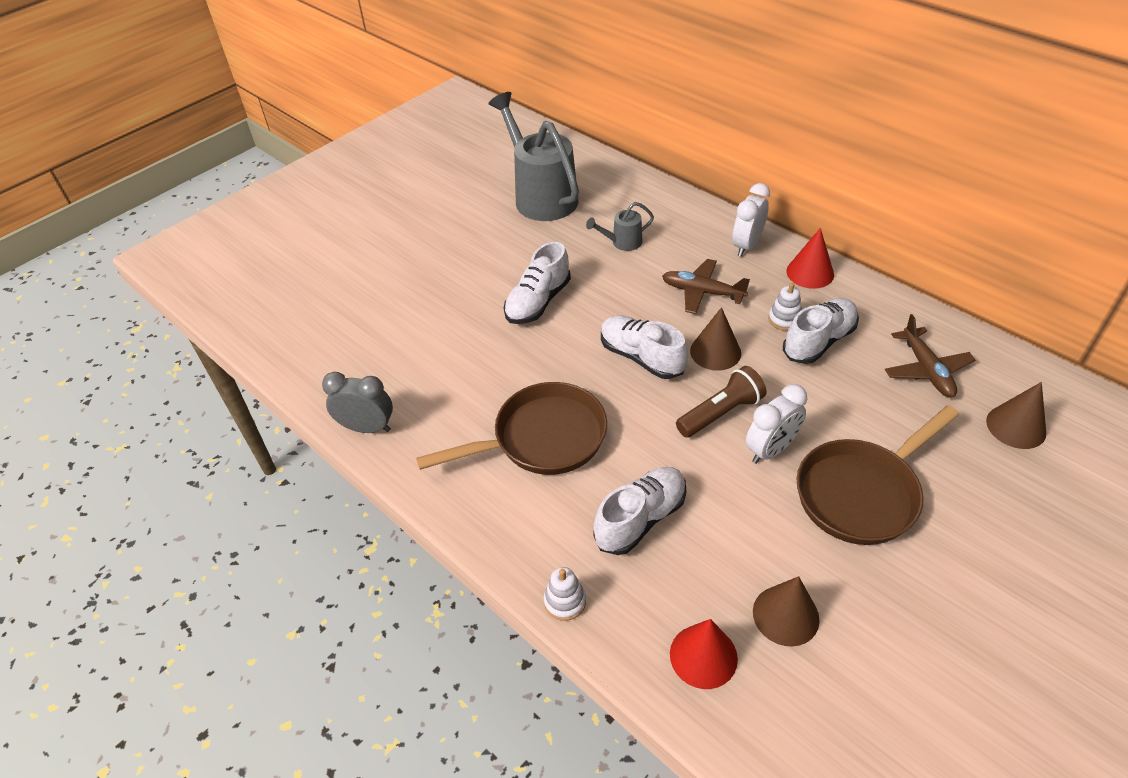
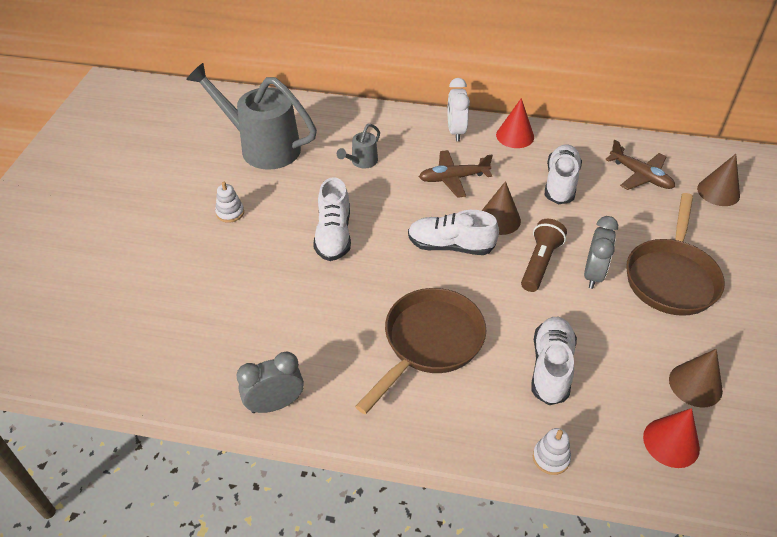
camera: 35 degrees left, 0 degrees up
white clock [746,384,807,464] -> grey clock [584,216,618,289]
white stacking toy [768,283,802,331] -> white stacking toy moved to [215,182,244,223]

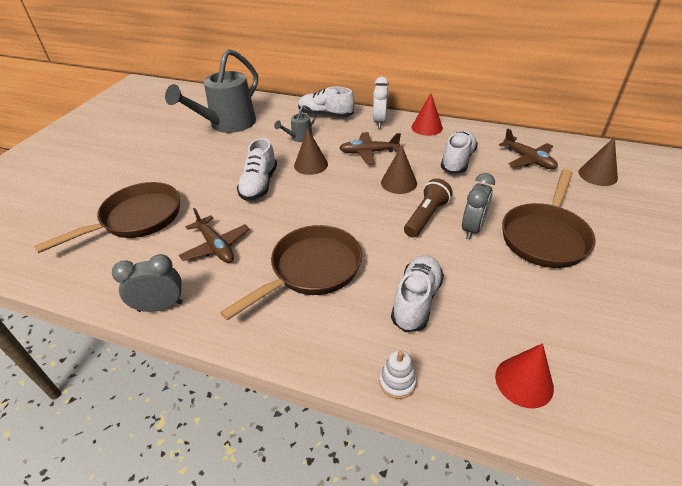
camera: 10 degrees right, 5 degrees down
grey watering can [186,63,317,170] -> grey watering can turned 90 degrees counterclockwise [165,49,258,133]
white stacking toy [215,182,244,223] -> none
white shoe [408,210,499,255] -> white shoe moved to [298,87,355,117]
brown cone [669,349,723,407] -> brown cone moved to [294,129,328,175]
none -> brown pan [34,182,180,253]
none -> brown plane [179,208,249,263]

